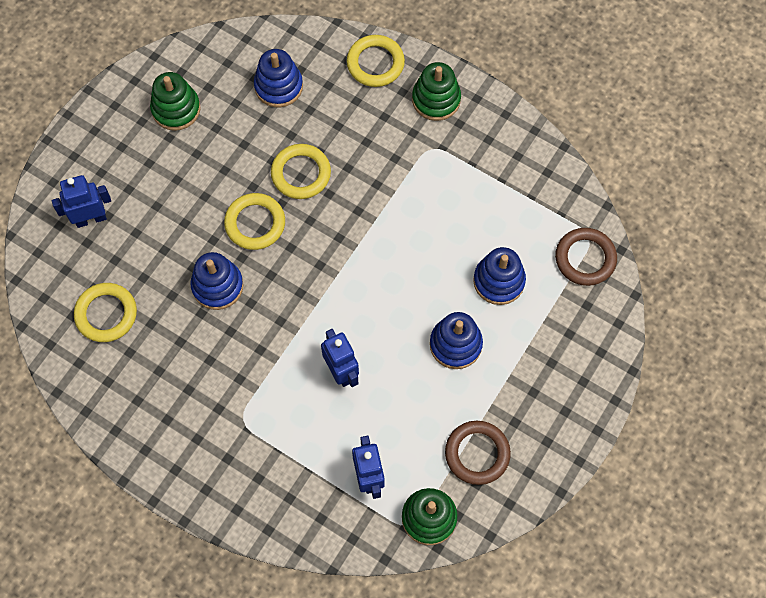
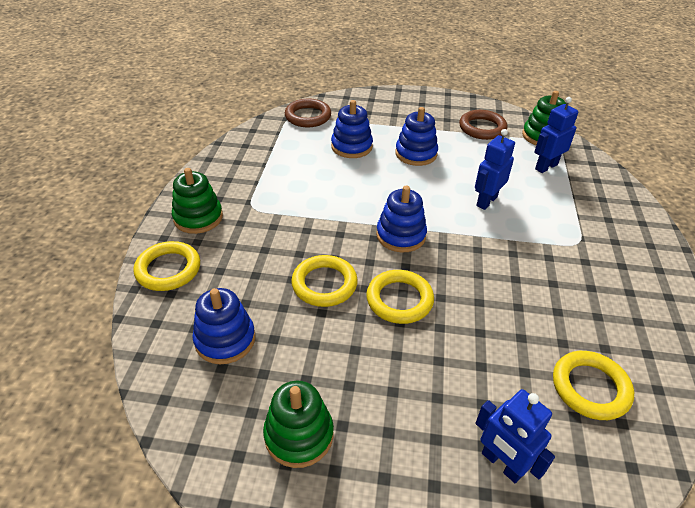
camera: 115 degrees left, 25 degrees down
blue stacking toy [190,252,243,310] -> blue stacking toy moved to [376,186,427,253]

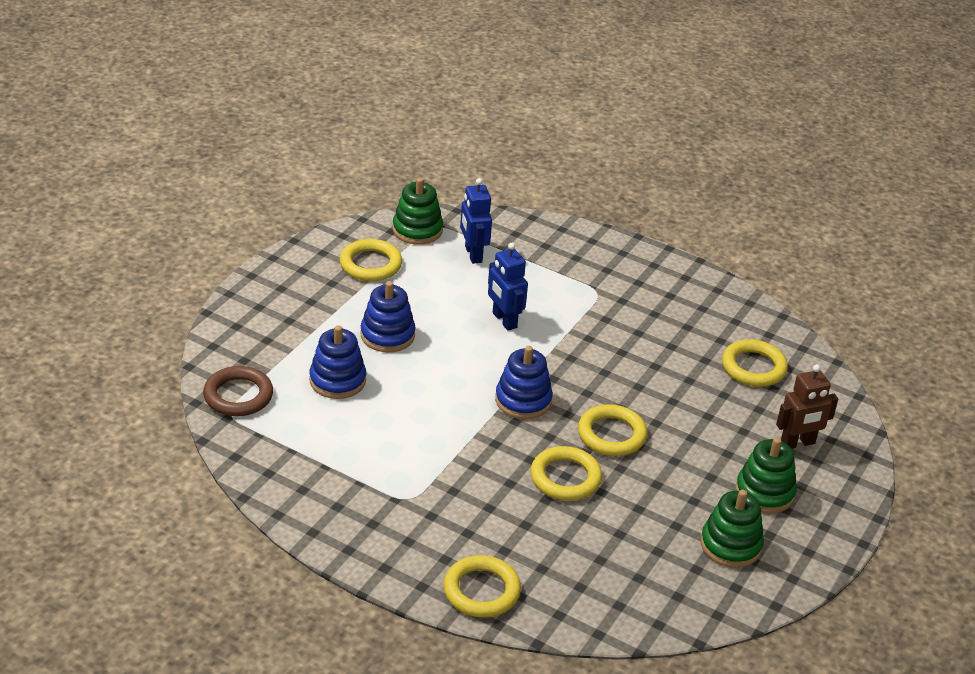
camera: 70 degrees left, 5 degrees down
green stacking toy [172,168,223,234] -> green stacking toy moved to [735,437,797,514]
blue stacking toy [193,288,255,364] -> none
brown ring [459,110,507,140] -> yellow ring [340,239,402,281]
blue robot [476,389,555,483] -> brown robot [776,364,838,449]

